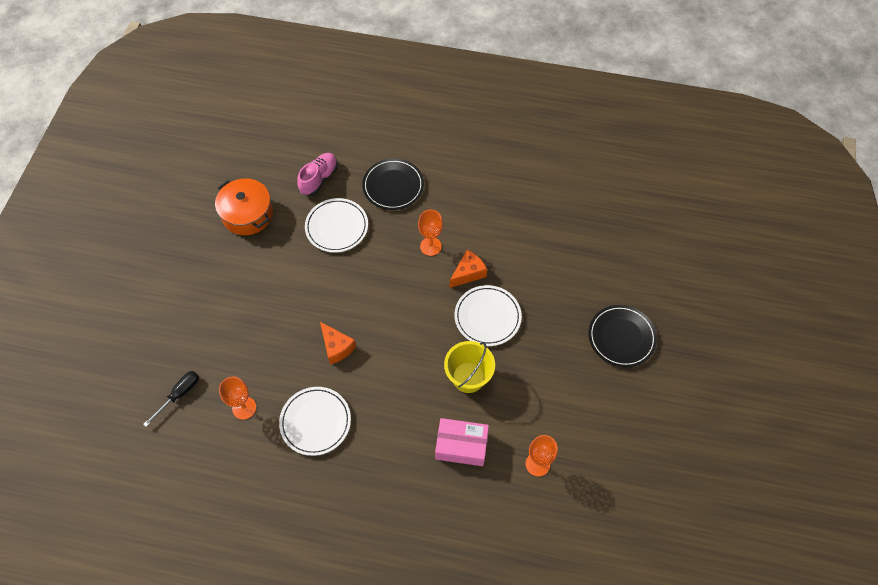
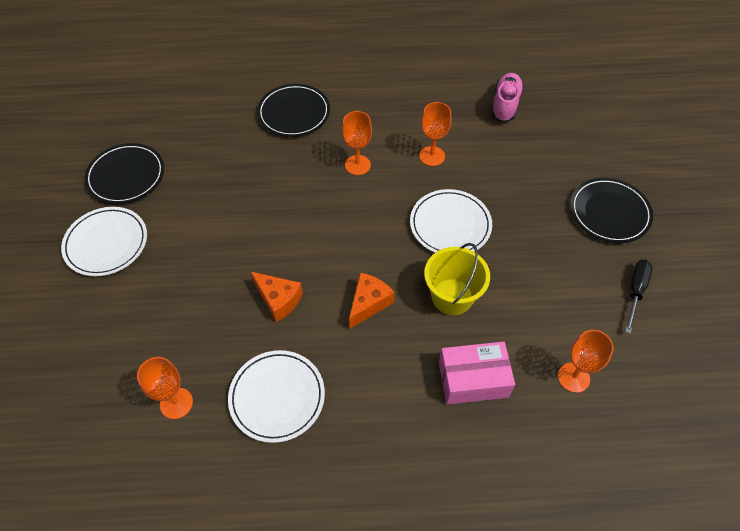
camera: 15 degrees left, 5 degrees down
black screwdriver [143,371,199,427] -> black screwdriver moved to [625,260,652,334]
orange pot [215,178,273,235] -> black plate [84,143,164,204]
pink shoe [297,153,338,195] -> pink shoe moved to [491,73,524,122]
white plate [305,198,368,253] -> white plate moved to [61,207,147,276]
orange cheese [450,250,487,288] -> orange cheese moved to [349,272,395,328]
none -> orange goblet [419,102,451,166]

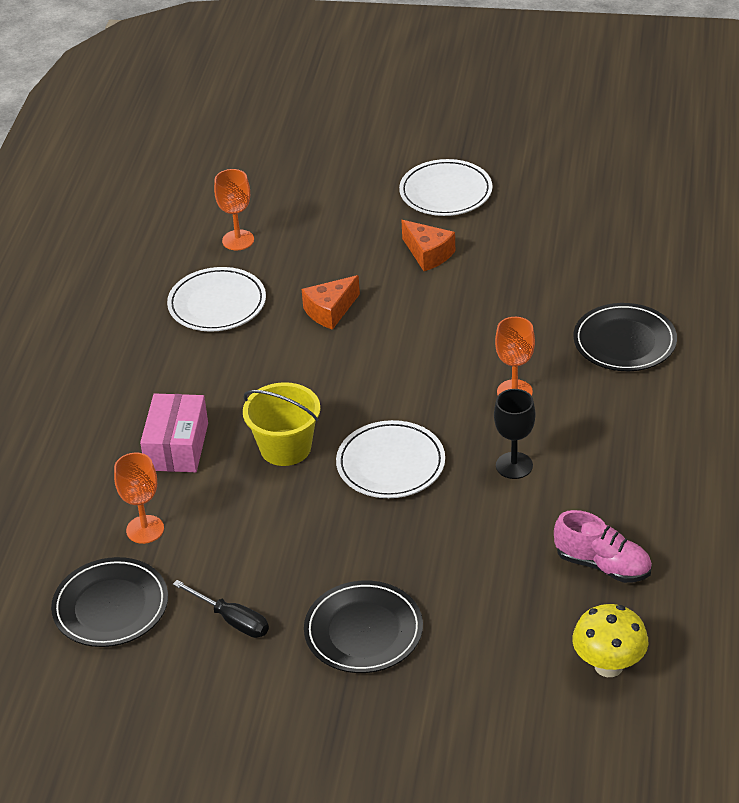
camera: 105 degrees right, 15 degrees down
black plate [84,143,164,204] -> black plate moved to [51,557,168,647]
orange cheese [349,272,395,328] -> orange cheese moved to [402,220,455,271]
orange goblet [419,102,451,166] -> black goblet [494,389,535,479]
none -> yellow mushroom [572,604,648,677]

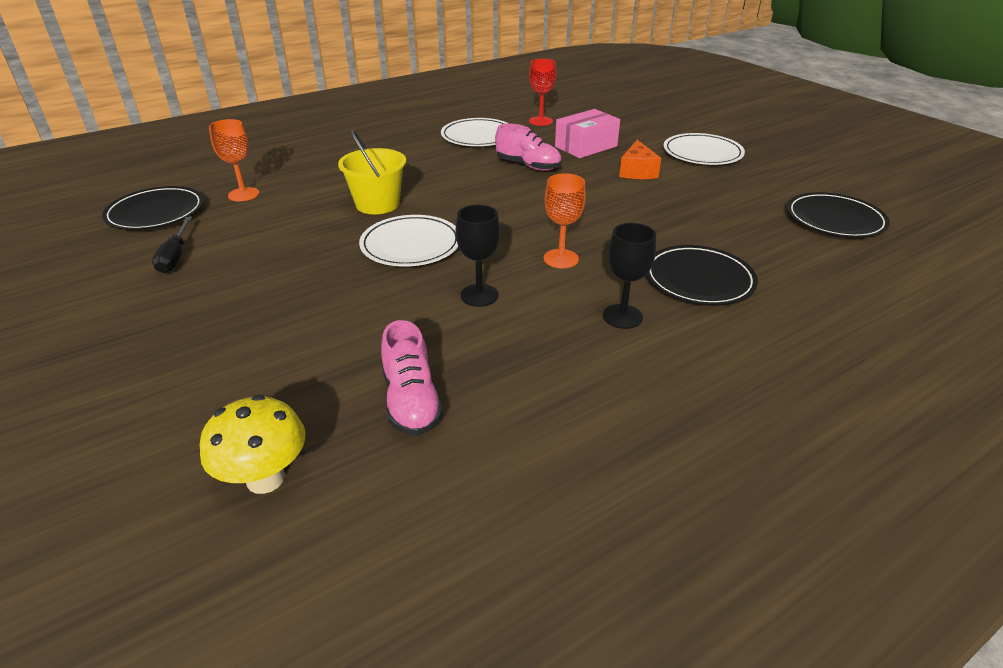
camera: 45 degrees right, 5 degrees down
pink box [140,393,208,472] -> pink box moved to [555,109,620,158]
orange goblet [214,169,254,250] -> red goblet [529,59,556,126]
orange cheese [302,275,360,330] -> pink shoe [495,124,562,171]
black plate [304,581,423,673] -> black plate moved to [787,192,890,238]
none -> black goblet [603,223,656,329]

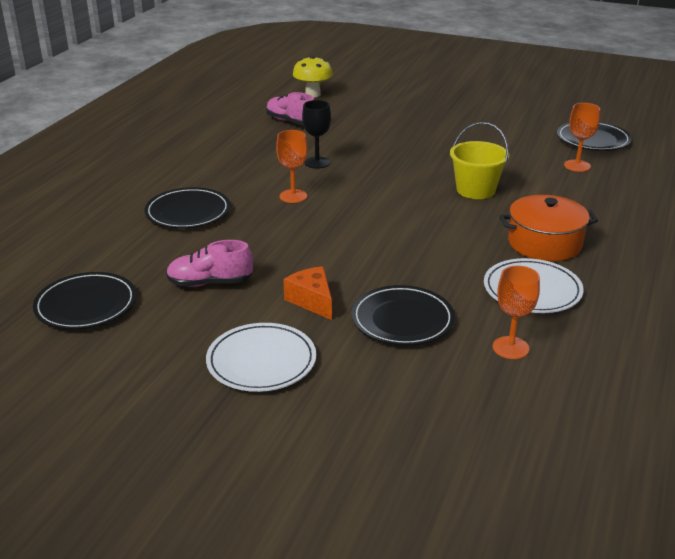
camera: 145 degrees right, 5 degrees down
black screwdriver [152,217,192,273] -> none
white plate [359,215,458,266] -> none
pink shoe [495,124,562,171] -> pink shoe moved to [166,240,253,287]
red goblet [529,59,556,126] -> orange goblet [493,265,540,359]
pink box [555,109,620,158] -> black plate [351,285,455,346]
black goblet [603,223,656,329] -> none
none -> orange pot [499,195,598,261]

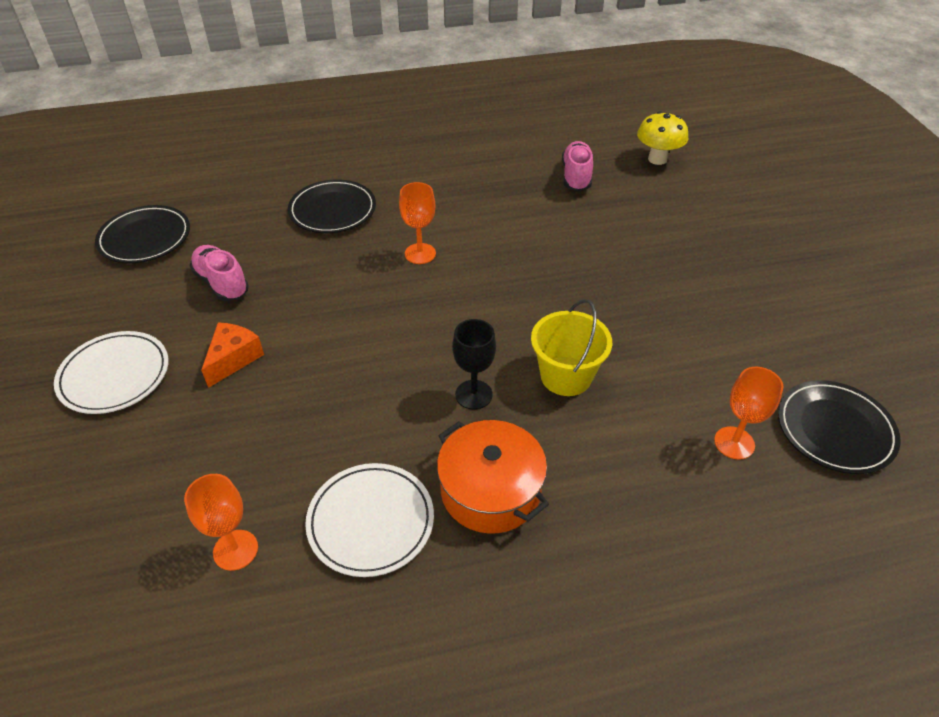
camera: 55 degrees right, 15 degrees up
black goblet [302,100,331,169] -> black goblet moved to [452,319,496,410]
black plate [351,285,455,346] -> none

